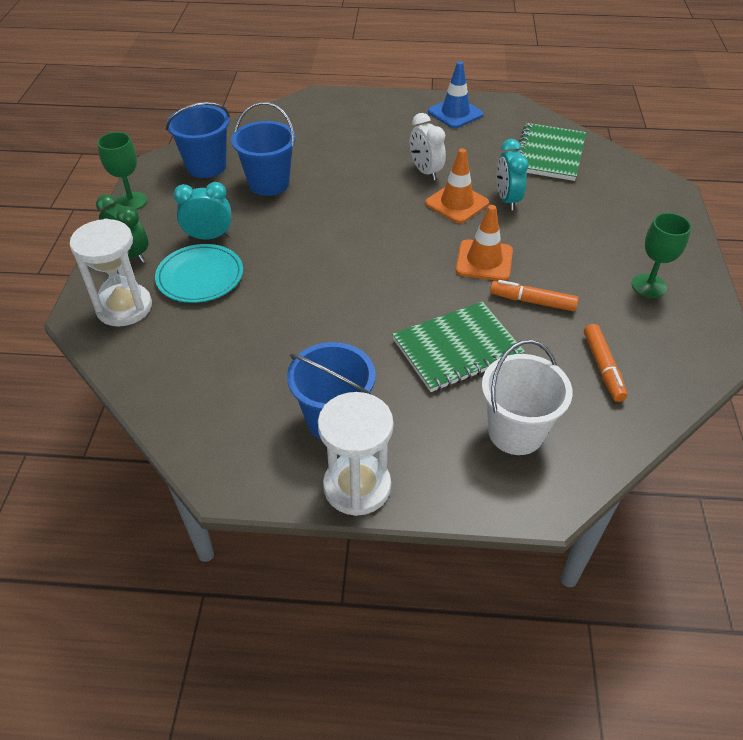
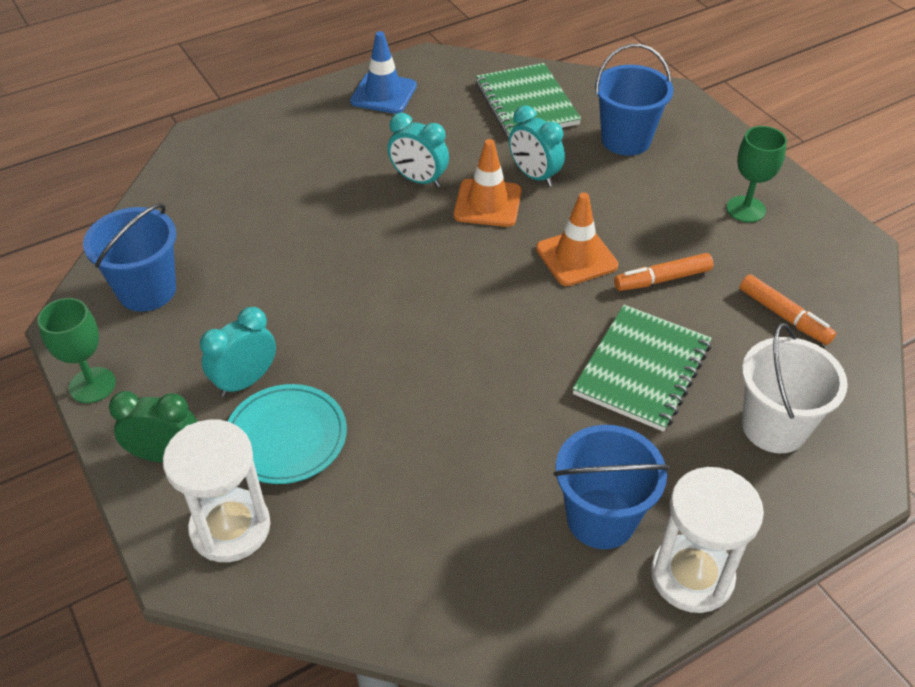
camera: 35 degrees left, 0 degrees up
blue bucket [231,102,296,196] -> blue bucket moved to [595,44,674,156]
white clock [410,113,446,180] -> turquoise clock [388,113,449,187]

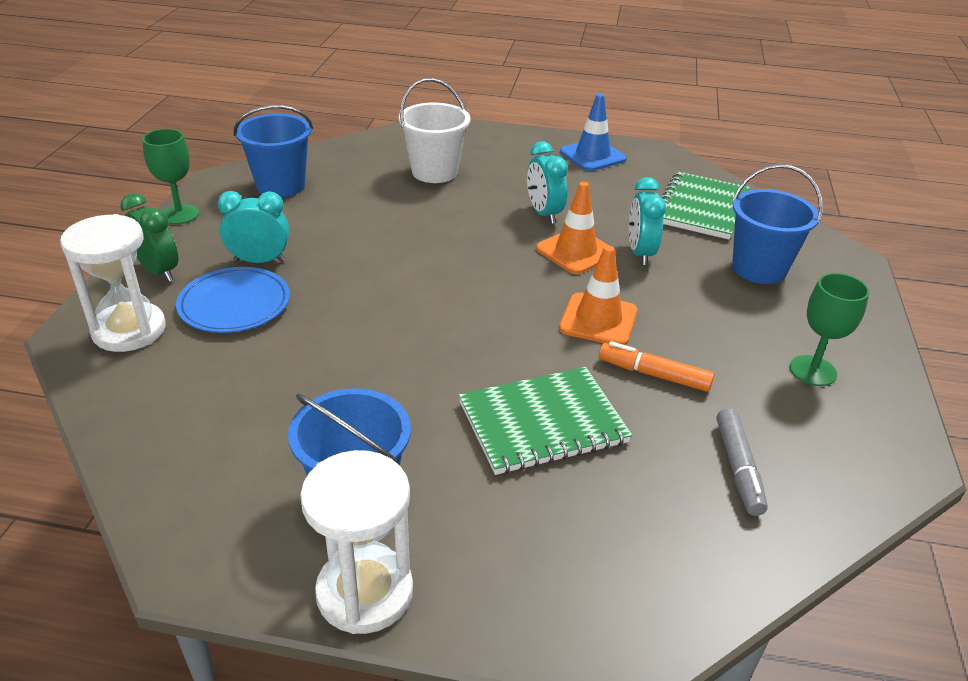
camera: 40 degrees right, 10 degrees down
turquoise plate [228,384,347,484] -> blue plate [176,267,290,333]
orange marker [740,274,836,345] -> grey marker [717,408,768,516]
white bucket [742,323,848,453] -> white bucket moved to [399,78,471,183]

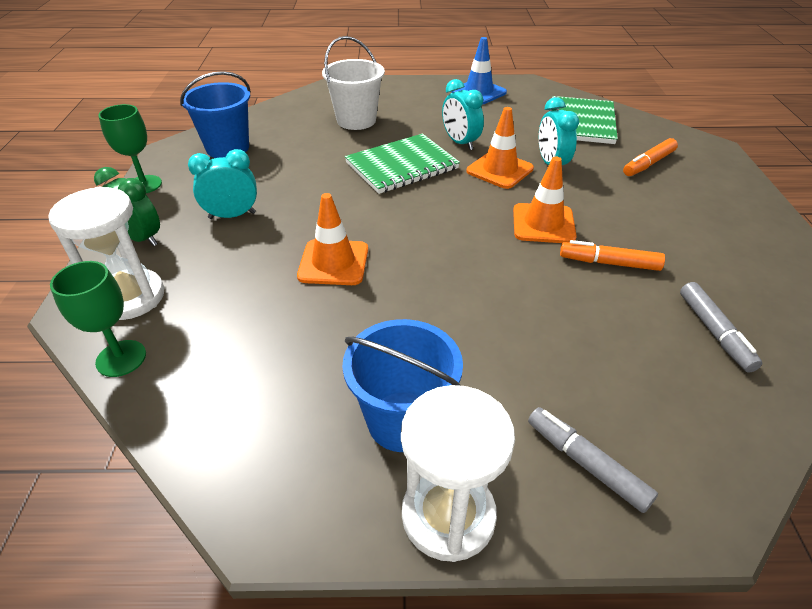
camera: 10 degrees left, 5 degrees up
blue plate [176,267,290,333] -> none
green notebook [459,367,632,475] -> green notebook moved to [345,134,460,194]
blue bucket [732,164,823,284] -> orange marker [623,138,678,176]
green goblet [790,273,869,386] -> green goblet moved to [50,261,146,377]
none -> orange traffic cone [297,193,368,285]
none -> grey marker [528,407,658,513]

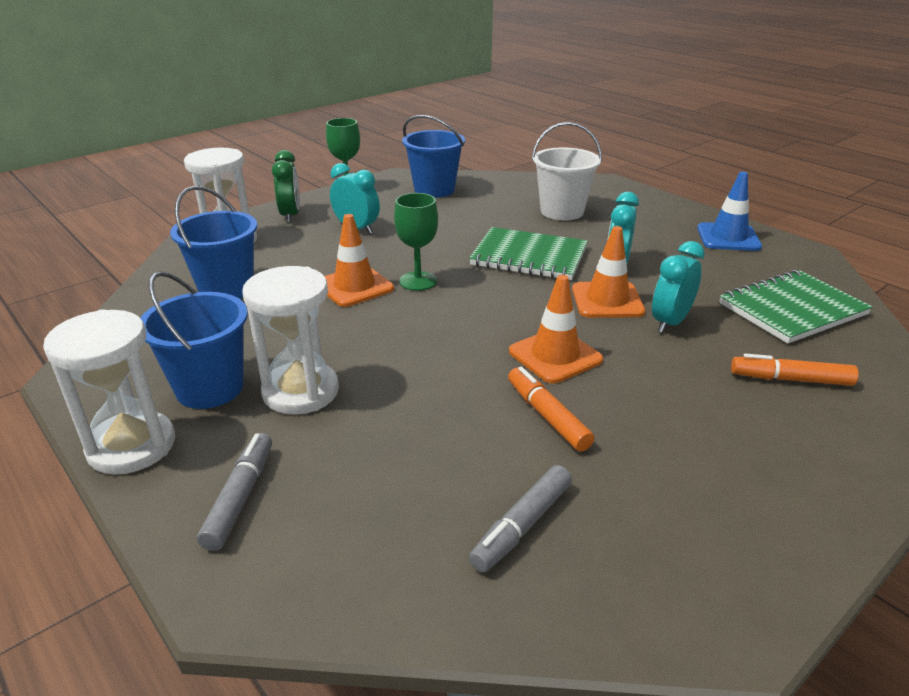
camera: 50 degrees right, 10 degrees down
green goblet [50,261,146,377] -> green goblet moved to [394,193,438,291]
none -> blue bucket [170,186,257,299]
none -> white hourglass [242,266,339,415]

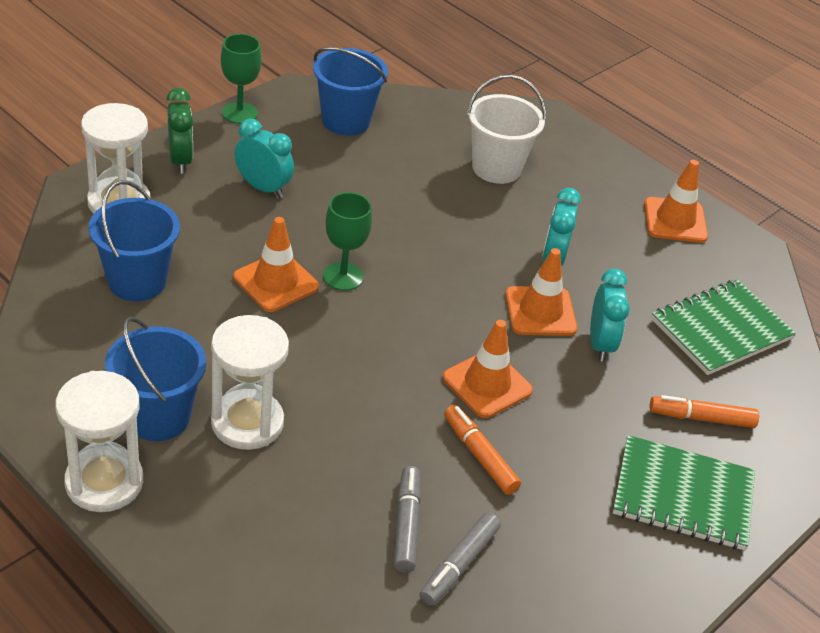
camera: 10 degrees left, 10 degrees up
grey marker [197,433,272,551] -> grey marker moved to [394,466,421,572]
green notebook [469,227,588,280] -> green notebook moved to [613,435,755,550]
turquoise clock [652,241,705,333] -> turquoise clock turned 150 degrees clockwise [590,269,630,361]
blue traffic cone [697,172,762,251] -> orange traffic cone [644,160,708,243]

